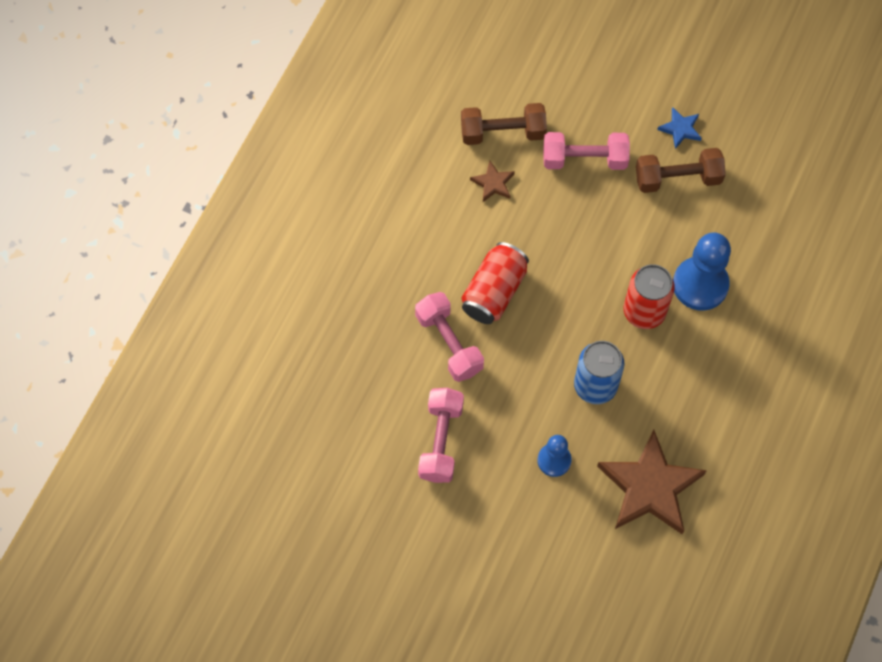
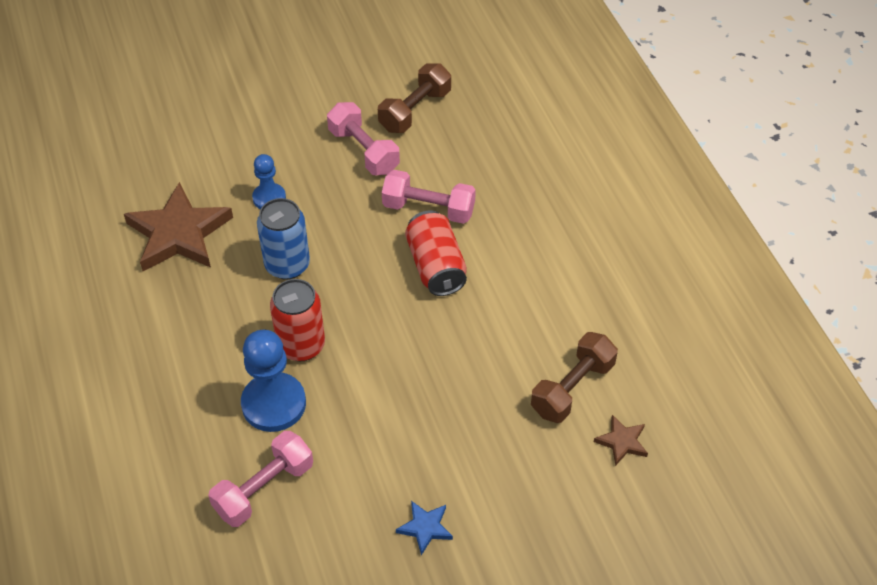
camera: 135 degrees right, 15 degrees down
brown star [470,161,515,202] -> brown star moved to [594,415,648,466]
pink dumbbell [543,132,630,170] -> pink dumbbell moved to [208,431,313,527]
brown dumbbell [636,148,726,193] -> brown dumbbell moved to [378,63,451,133]

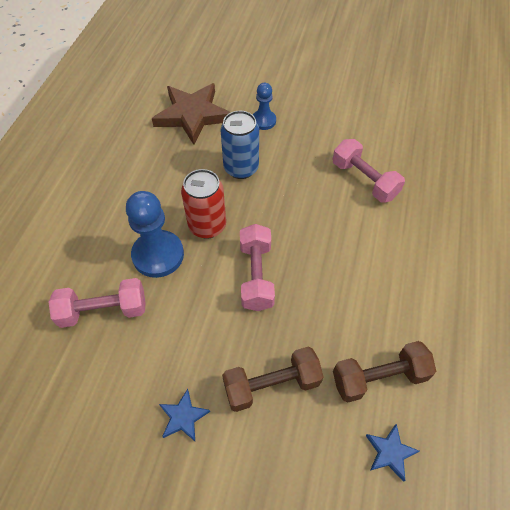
camera: 35 degrees right, 5 degrees up
pink dumbbell [327,102,400,175] -> pink dumbbell moved to [240,224,275,311]
brown dumbbell [378,63,451,133] -> brown dumbbell moved to [222,347,323,412]
red can [405,210,467,296] -> none
brown star [594,415,648,466] -> blue star [366,423,420,482]

